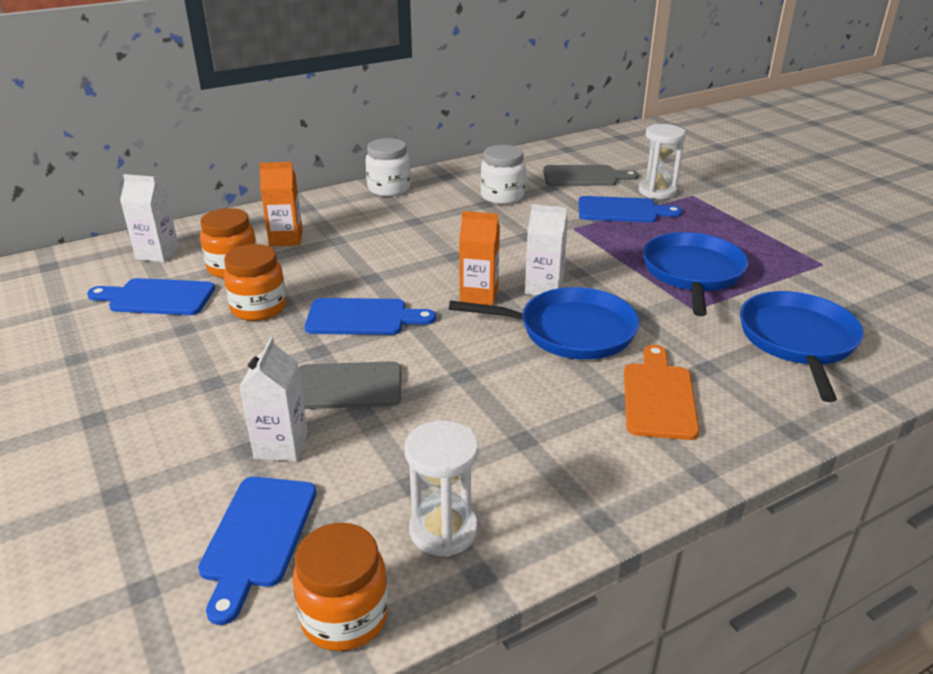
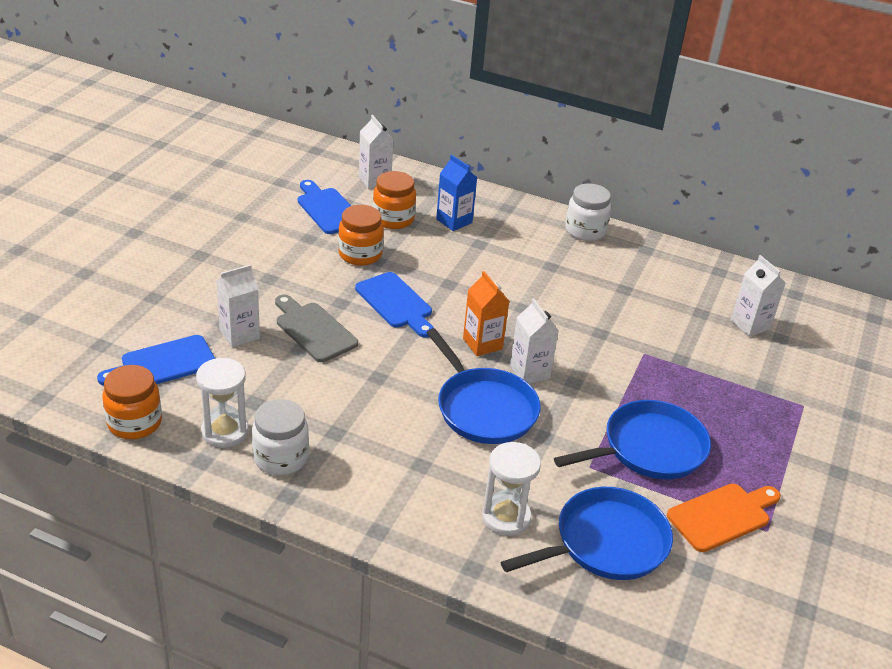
camera: 50 degrees right, 5 degrees up
orange carton [259,162,303,246] -> blue carton [436,155,477,231]
white jar [480,145,526,204] -> white jar moved to [252,399,309,475]
grey cutting board [543,165,639,186] -> white carton [731,255,786,337]
blue cutting board [578,196,682,223] -> none
orange cutting board [624,345,699,440] -> orange cutting board moved to [667,484,781,552]
white hourglass [639,124,686,199] -> white hourglass moved to [482,442,541,536]

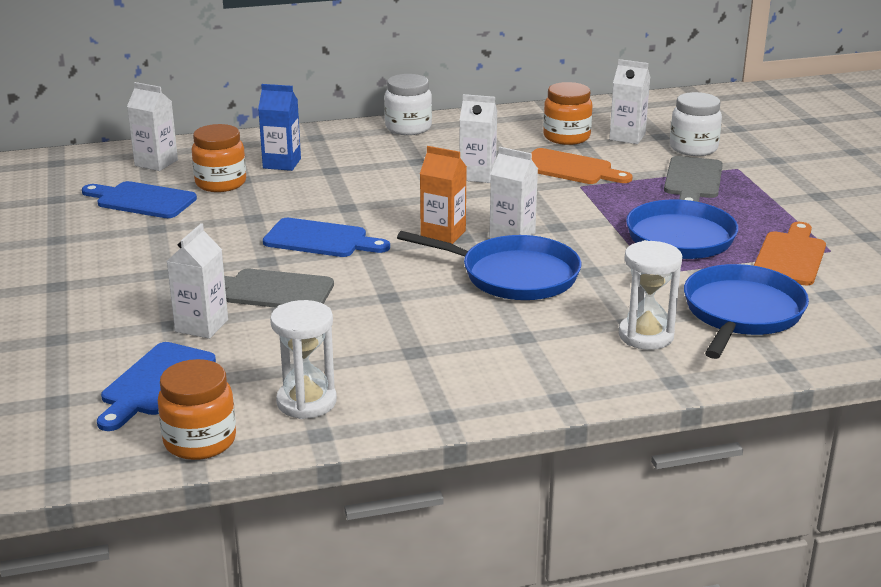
camera: 35 degrees left, 10 degrees down
white jar [252,399,309,475] -> white jar moved to [670,92,722,156]
orange jar [338,205,384,266] -> orange jar moved to [543,82,592,145]
none -> white carton [459,94,497,183]
none -> orange cutting board [531,148,633,184]
none -> grey cutting board [664,156,723,202]

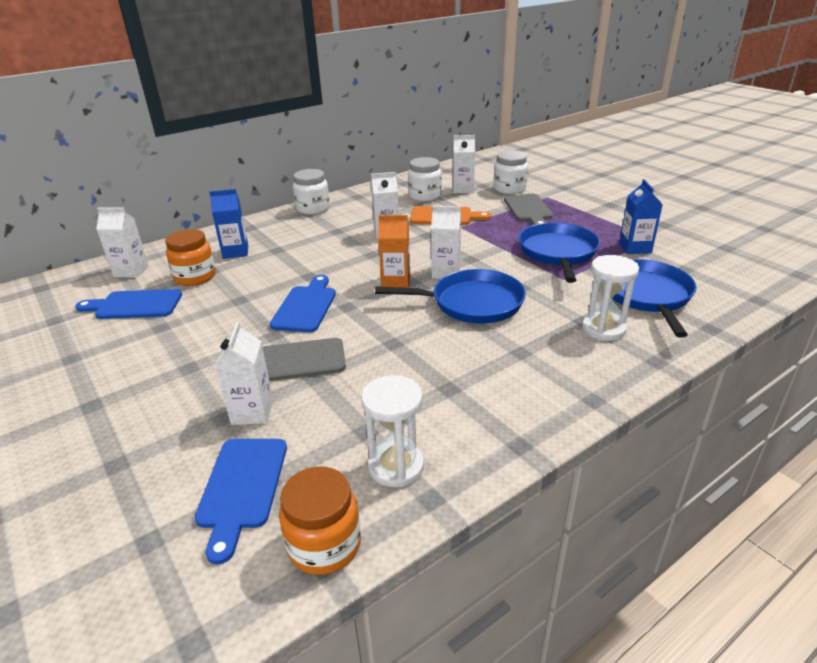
camera: 20 degrees left, 5 degrees up
blue cutting board [263,218,390,257] -> blue cutting board turned 75 degrees counterclockwise [270,275,336,332]
orange jar [543,82,592,145] -> white jar [408,157,442,202]
orange cutting board [754,222,826,285] -> blue carton [619,179,663,254]

